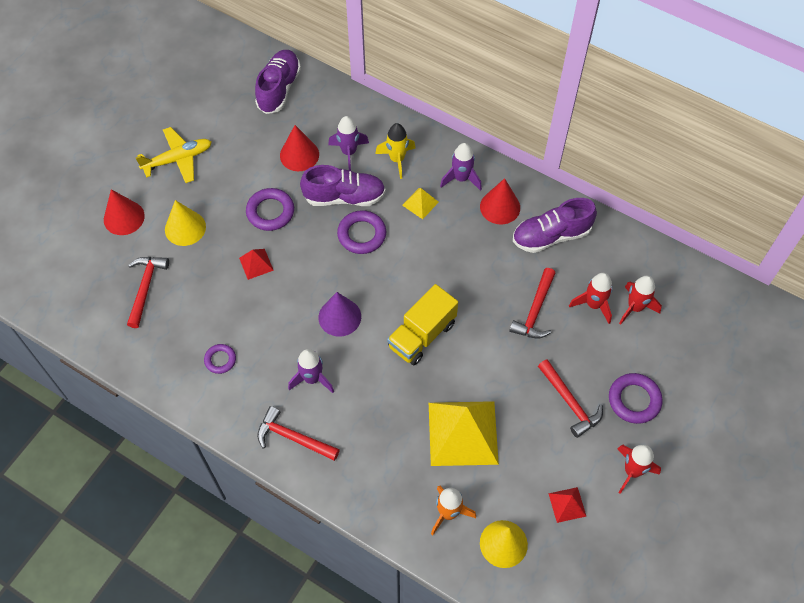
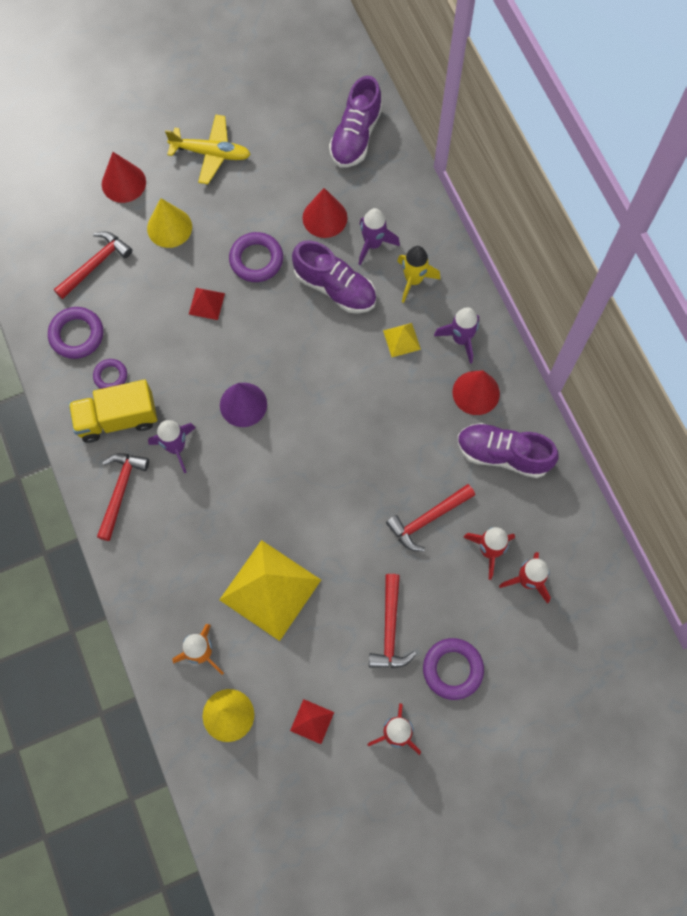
camera: 35 degrees right, 10 degrees up
purple shoe [255,50,301,114] -> purple shoe turned 150 degrees clockwise [329,76,382,168]
red hammer [257,406,340,461] -> red hammer turned 45 degrees clockwise [97,453,149,541]
purple ring [337,210,386,254] -> purple ring moved to [48,307,103,359]
yellow truck [387,284,458,365] -> yellow truck moved to [69,380,157,443]

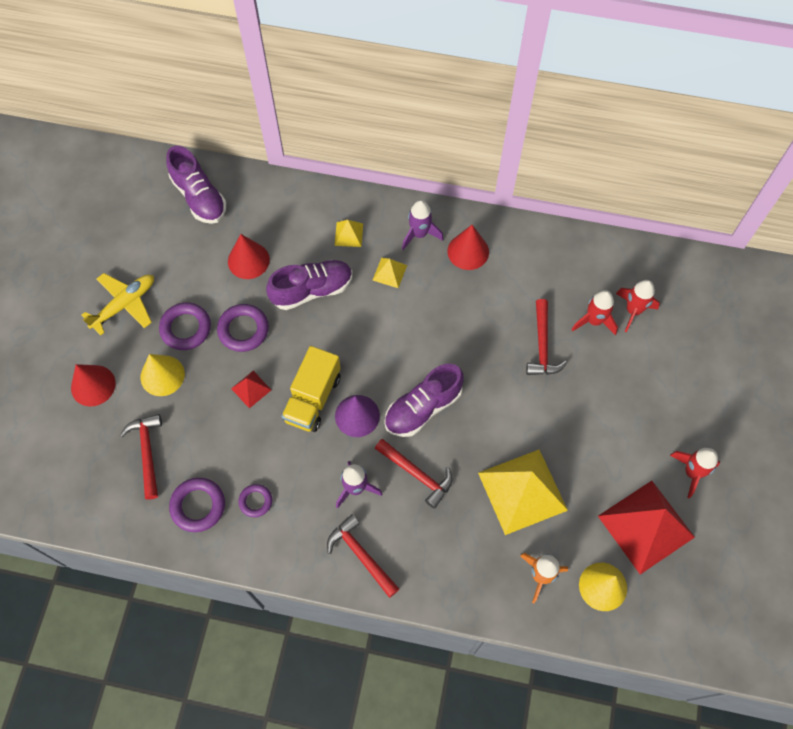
camera: 55 degrees left, 5 degrees down
yellow truck [69,380,157,443] -> yellow truck moved to [281,346,341,432]
red pyramid [290,699,334,744] -> red pyramid [598,481,695,574], size x2.25
purple rocket [359,208,400,265] -> none
red hammer [369,574,416,668] -> red hammer moved to [375,439,452,509]
yellow rocket [397,246,441,303] -> yellow pyramid [334,220,363,247]
purple ring [423,638,484,700] -> purple ring moved to [159,303,211,350]
purple shoe [457,423,558,478] -> purple shoe moved to [384,364,464,437]

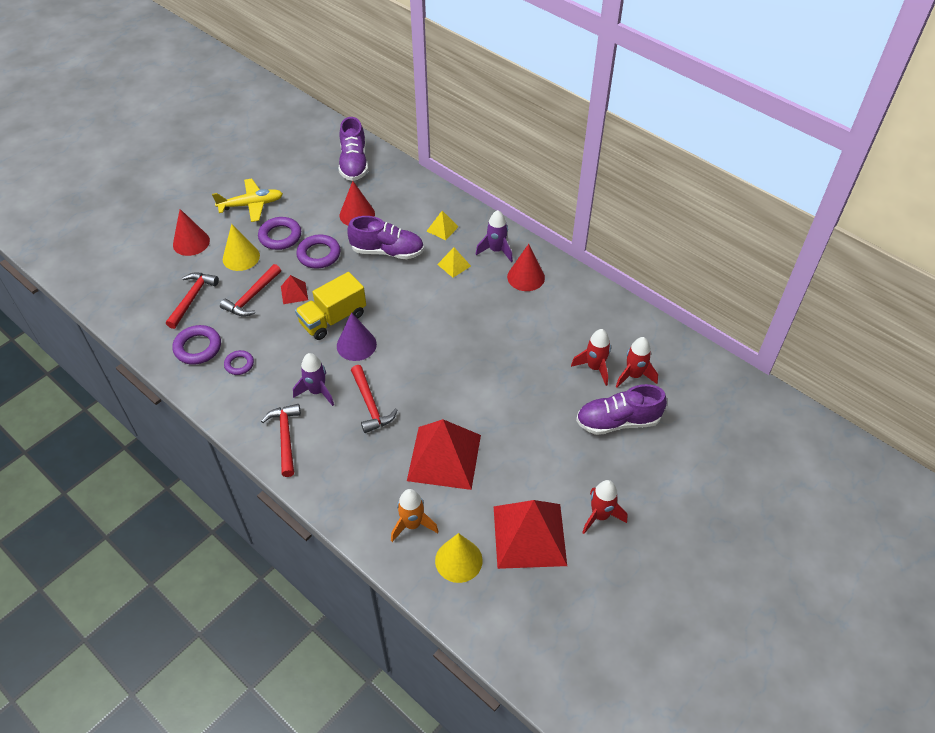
camera: 30 degrees right, 15 degrees down
purple shoe [384,364,464,437] -> purple shoe moved to [576,384,667,435]
yellow pyramid [478,449,568,535] -> red pyramid [407,419,481,490]
red hammer [526,299,567,375] -> red hammer moved to [220,264,281,317]

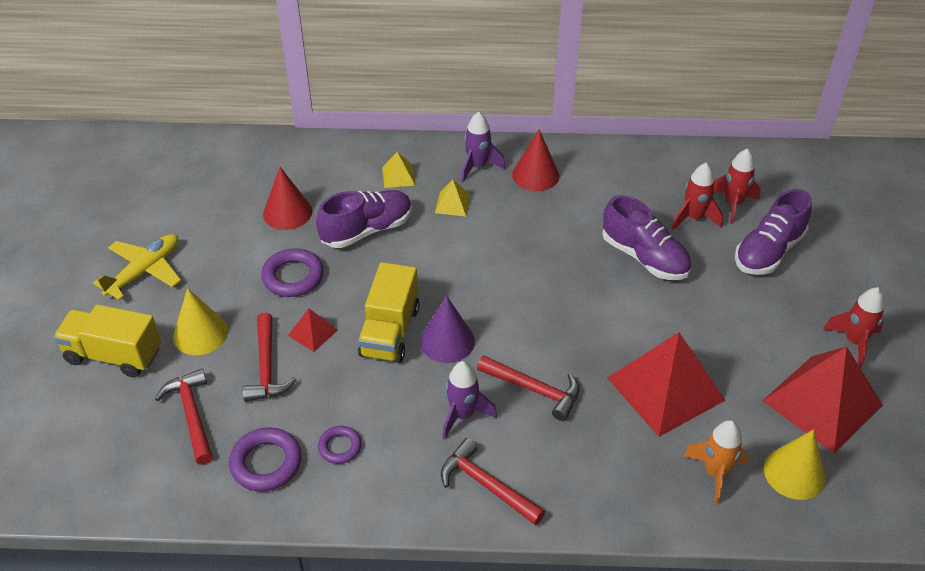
camera: 40 degrees left, 5 degrees down
red cone [173,209,210,256] -> yellow truck [53,304,161,377]
purple ring [258,217,301,250] -> none
purple shoe [339,117,368,181] -> purple shoe moved to [602,195,691,280]

